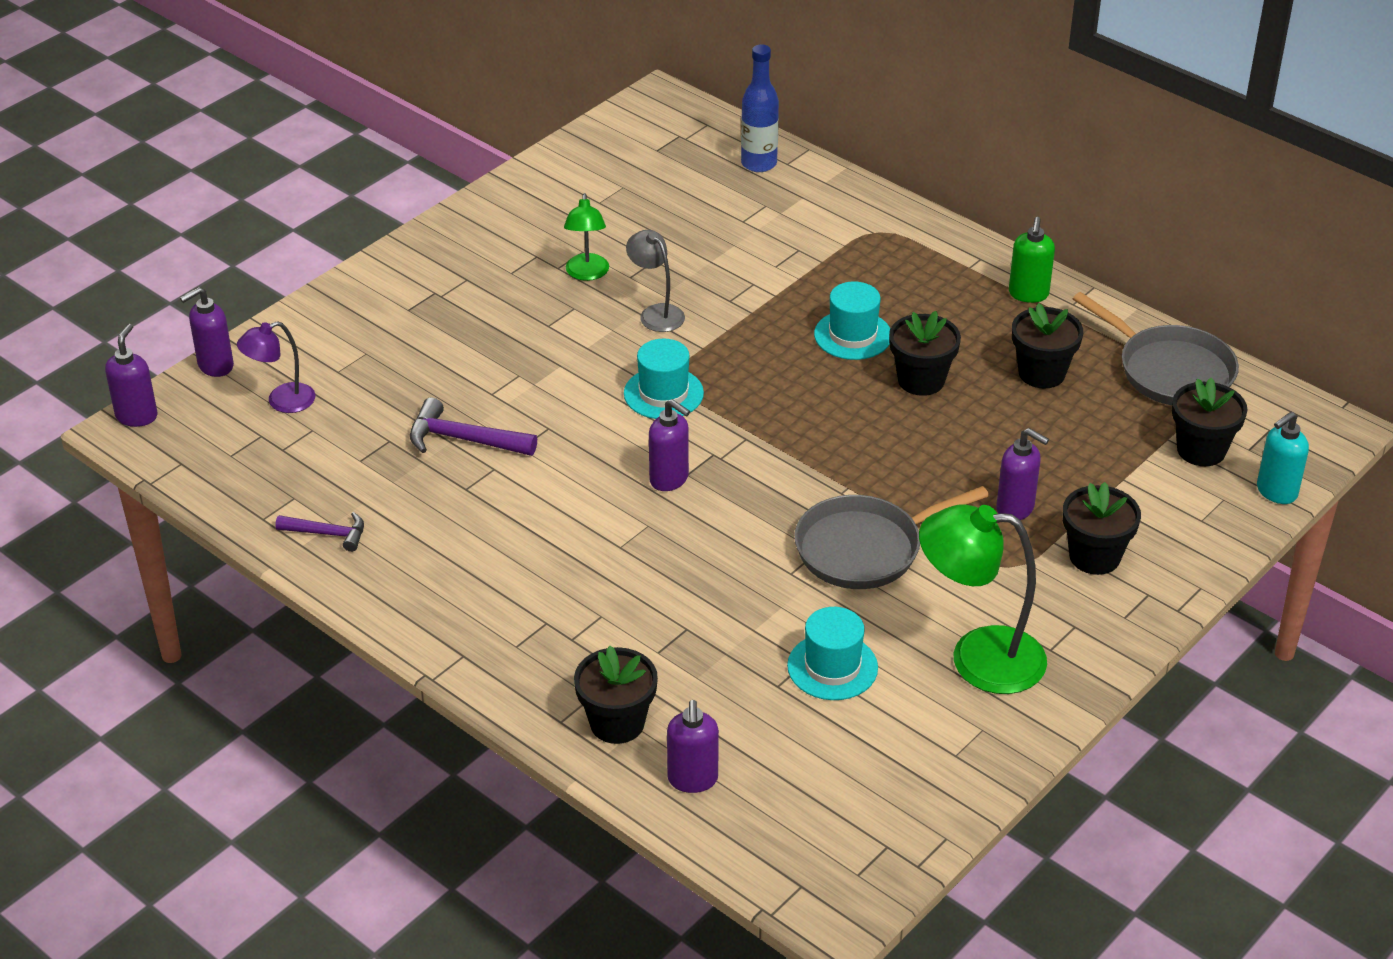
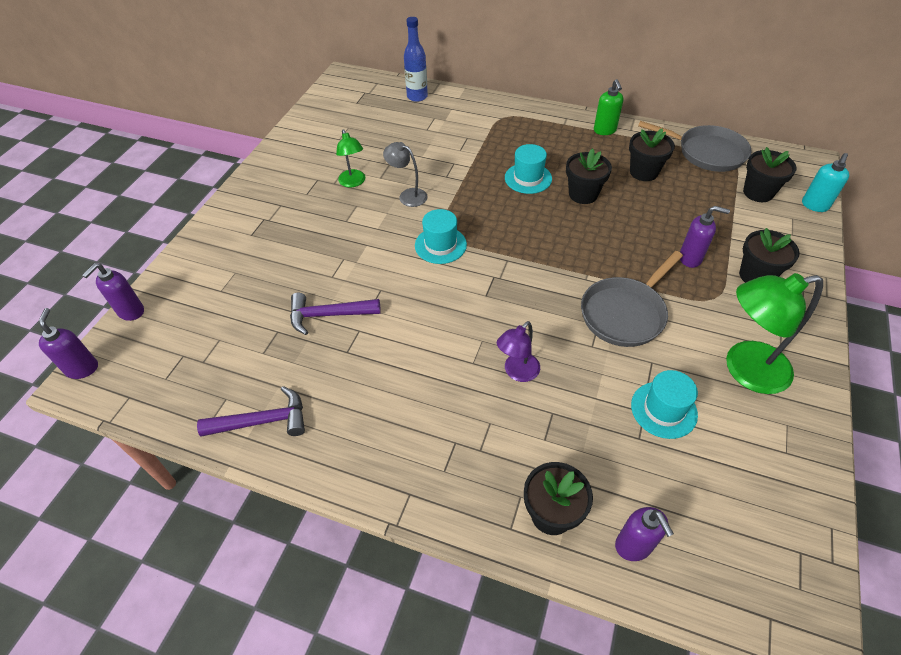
camera: 20 degrees left, 10 degrees up
purple lamp [237,321,315,413] -> purple lamp moved to [497,321,540,382]
purple hammer [275,512,364,552] -> purple hammer [197,386,305,437], size x1.51
purple soap dispenser [649,399,690,491] -> none

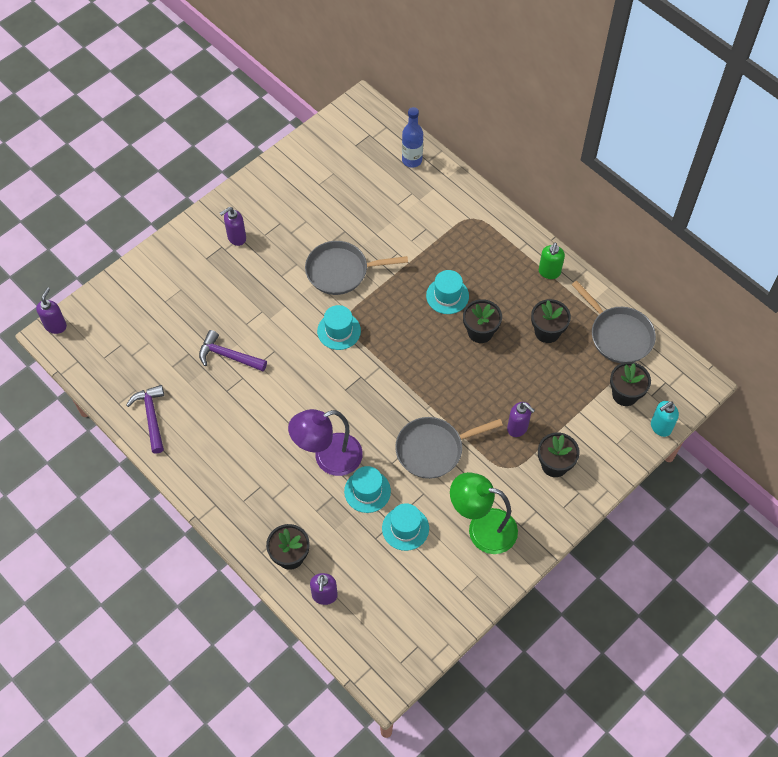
camera: 25 degrees right, 10 degrees up
purple soap dispenser [82,263,144,321] -> purple soap dispenser moved to [220,207,246,246]
purple hammer [197,386,305,437] -> purple hammer turned 120 degrees counterclockwise [126,385,164,453]
green lamp [336,129,365,187] -> none
grey lamp [383,142,427,207] -> grey pan [305,241,408,295]
purple lamp [497,321,540,382] -> purple lamp [288,409,363,476], size x1.78
none -> turquoise hat [344,466,391,513]

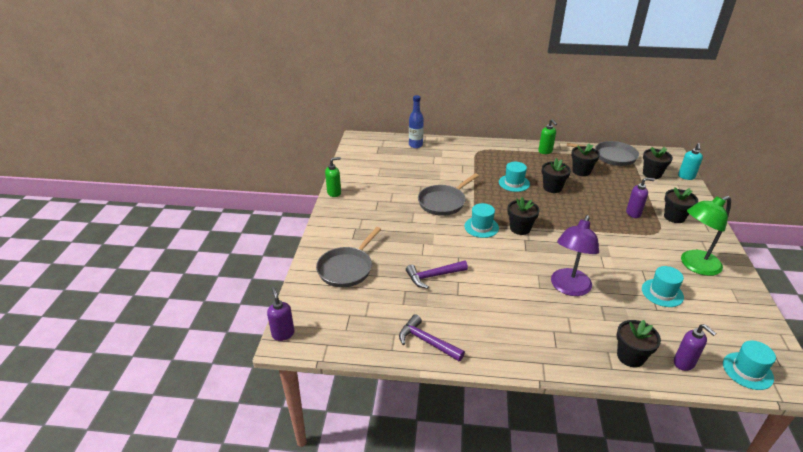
camera: 40 degrees left, 25 degrees down
purple soap dispenser [220,207,246,246] -> none
turquoise hat [344,466,391,513] -> turquoise hat moved to [723,340,776,390]
grey pan [395,417,503,479] -> grey pan moved to [316,227,381,287]
none -> green soap dispenser [325,157,341,197]
none -> black flower pot [508,197,540,235]

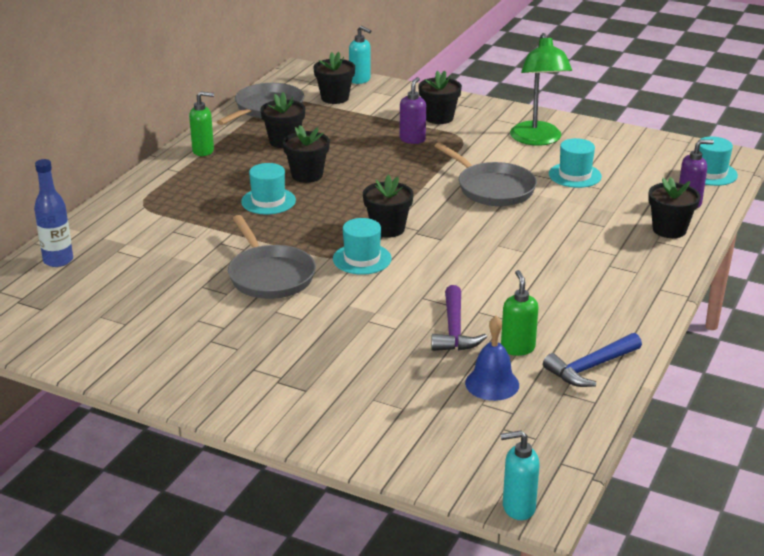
camera: 70 degrees left, 5 degrees down
purple soap dispenser [267,287,295,341] -> turquoise soap dispenser [501,430,540,520]
grey pan [316,227,381,287] -> grey pan moved to [434,142,537,206]
green soap dispenser [325,157,341,197] -> green soap dispenser moved to [501,270,539,356]
purple hammer [399,314,465,361] -> blue hammer [543,333,642,387]
purple lamp [551,215,599,296] -> none
none -> blue bell [465,315,519,401]

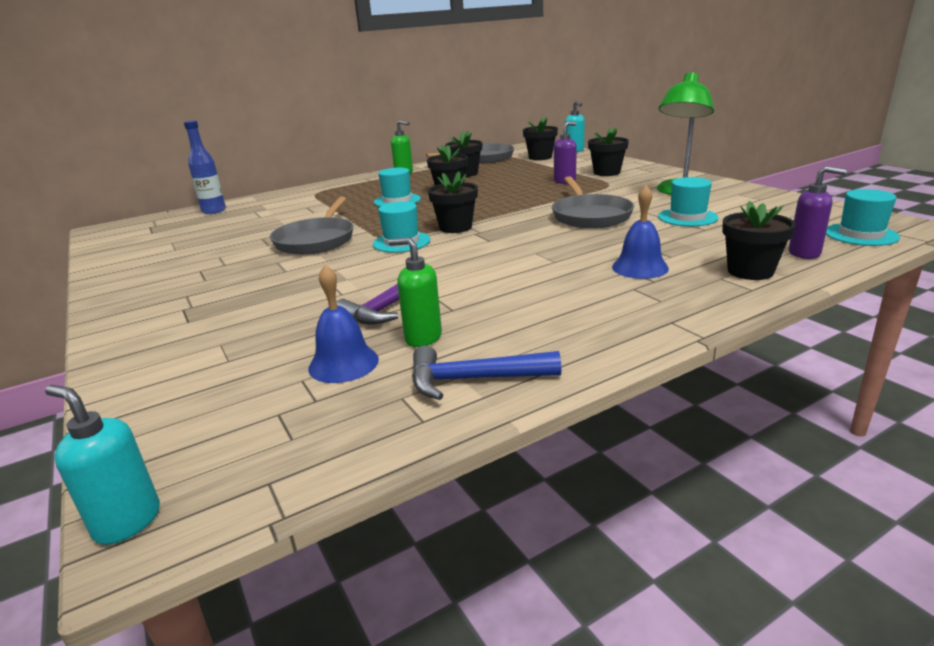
camera: 35 degrees right, 5 degrees down
green soap dispenser [501,270,539,356] -> green soap dispenser turned 90 degrees counterclockwise [389,237,442,347]
none -> blue bell [612,185,669,279]

